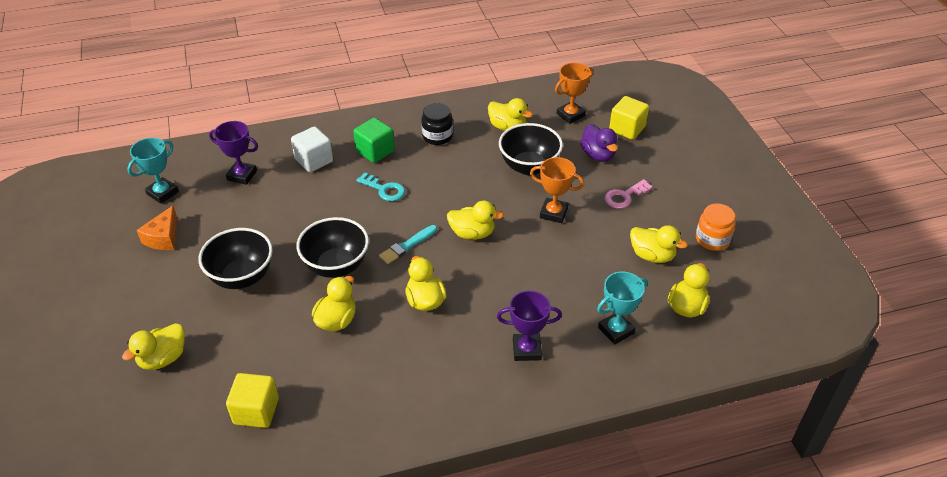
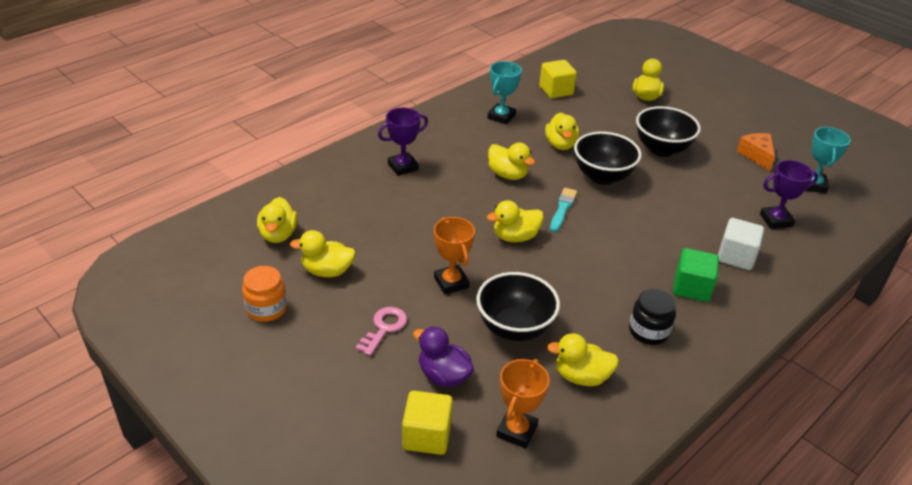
camera: 150 degrees right, 5 degrees down
turquoise key [356,173,405,201] -> none
orange trophy [530,157,584,223] -> orange trophy turned 75 degrees clockwise [434,217,475,294]
turquoise trophy [597,272,648,345] -> turquoise trophy moved to [488,61,522,124]

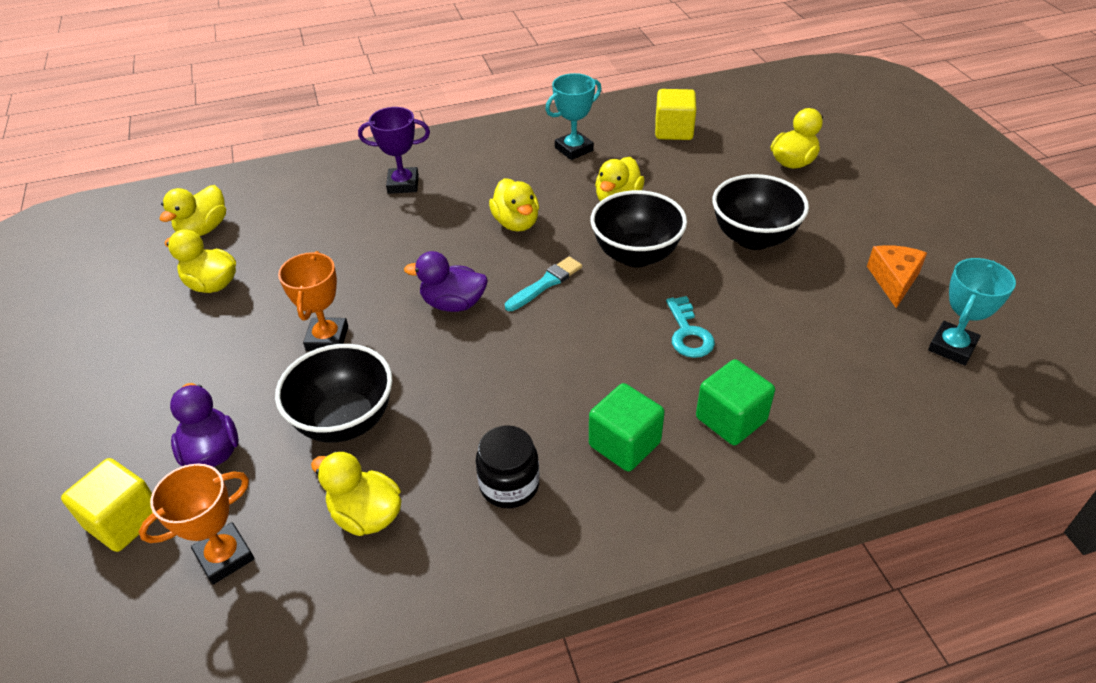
camera: 30 degrees right, 5 degrees up
orange jar [242,266,287,322] -> none
pink key [355,307,407,356] -> none
yellow duck [487,200,544,242] -> purple duck [404,251,488,312]
white cube [718,218,764,270] -> green cube [696,359,775,445]
purple trophy [760,160,818,229] -> none
none -> turquoise key [666,296,715,358]

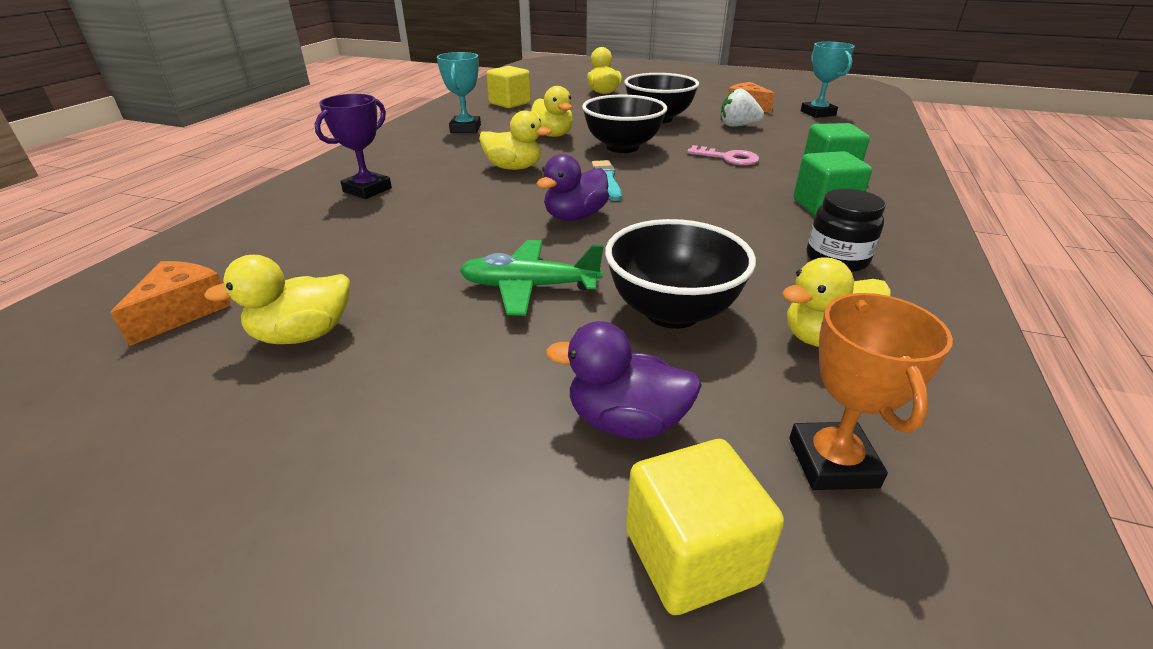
camera: 55 degrees left, 10 degrees down
yellow duck [160,185,226,236] -> orange cheese [110,261,231,346]
orange trophy [278,251,348,351] -> green plane [460,240,603,316]
turquoise key [666,296,715,358] -> pink key [687,145,759,165]
none -> white strawberry [721,89,764,127]

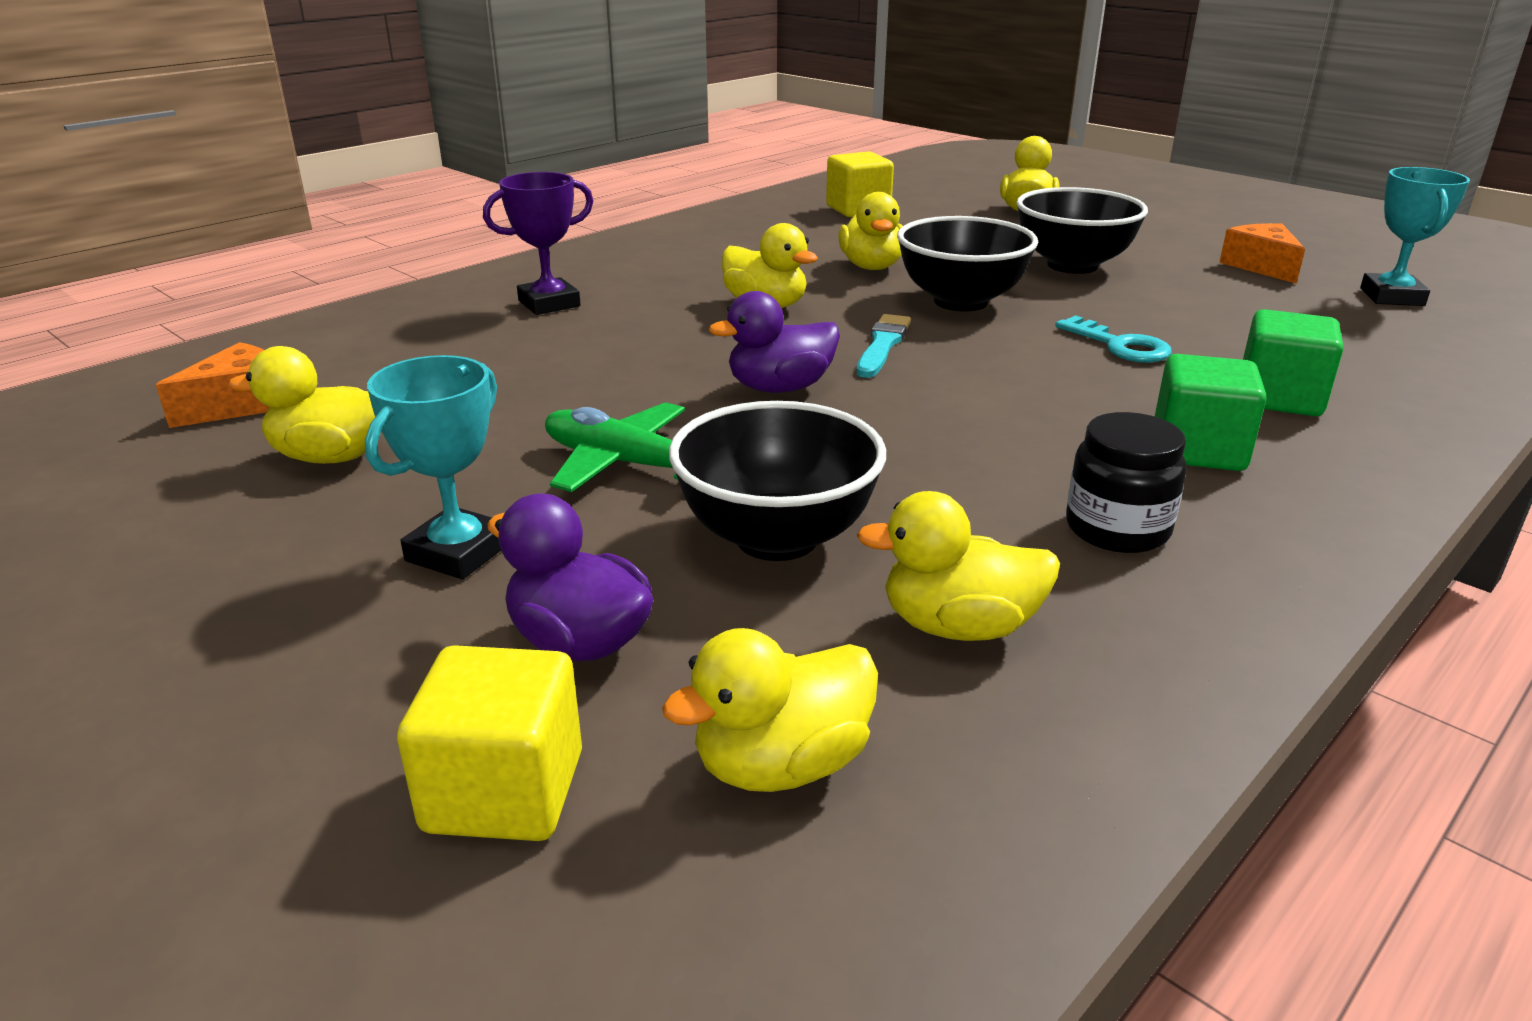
camera: 25 degrees right, 5 degrees down
turquoise trophy [437,52,481,133] -> turquoise trophy moved to [365,355,501,579]
pink key [687,145,759,165] -> turquoise key [1055,315,1172,363]
white strawberry [721,89,764,127] -> none
orange trophy [789,293,953,490] -> yellow duck [662,628,878,792]

